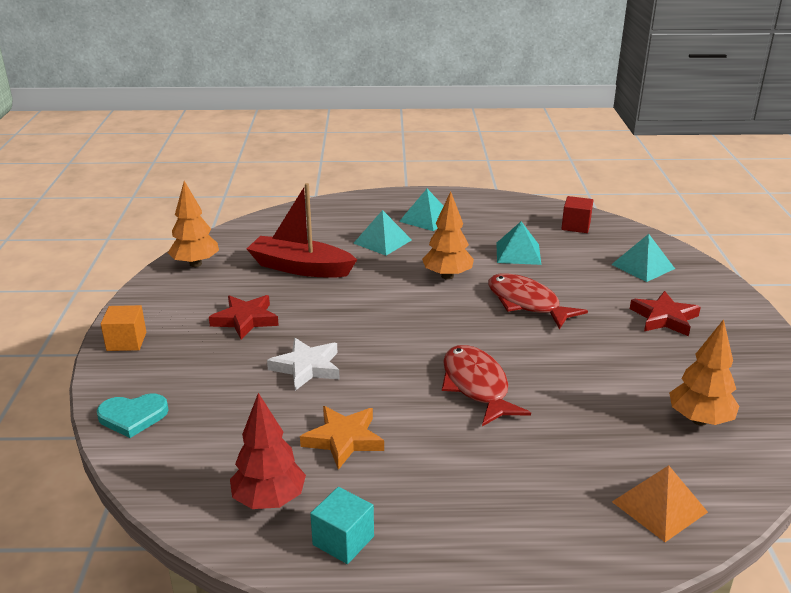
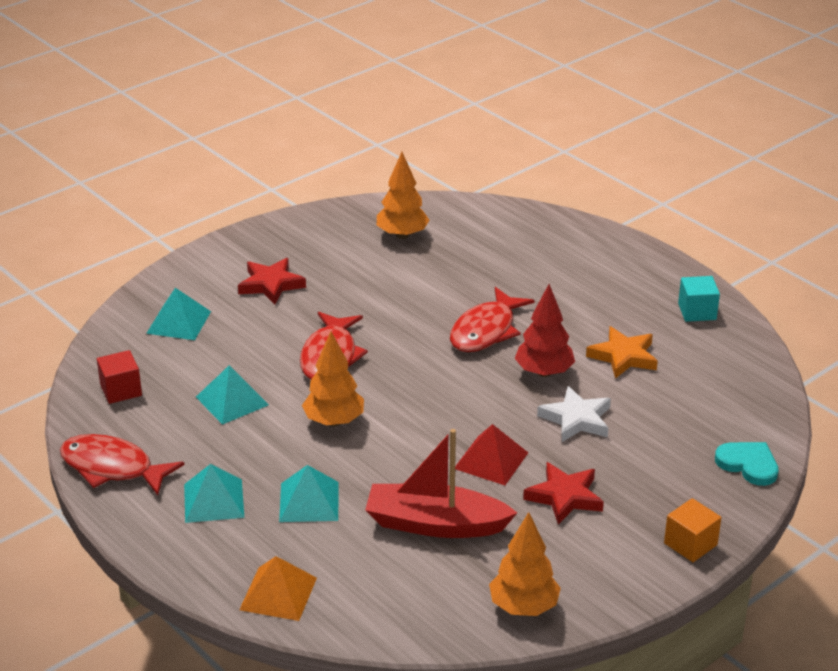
camera: 130 degrees left, 5 degrees up
red tree [230,393,306,509] -> red tree moved to [515,284,575,377]
red boat [247,183,357,278] -> red boat turned 120 degrees clockwise [365,429,517,538]
orange pyramid [612,465,708,542] -> orange pyramid moved to [239,556,317,621]
none -> red fish [60,434,185,496]
none -> red pyramid [455,424,528,485]

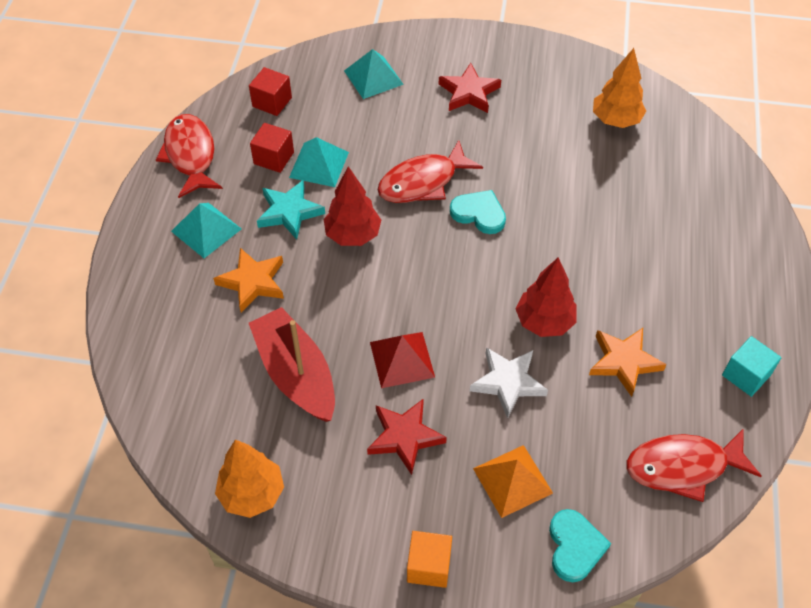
camera: 50 degrees right, 20 degrees up
orange pyramid [239,556,317,621] -> orange pyramid moved to [473,445,553,518]
turquoise pyramid [279,465,339,522] -> orange star [213,248,284,313]
orange tree [302,331,364,426] -> red tree [324,166,381,246]
red fish [450,287,534,352] -> red fish moved to [627,428,762,502]
none -> red cube [250,123,294,173]
none -> turquoise star [257,180,325,240]
none -> turquoise heart [450,190,506,234]

